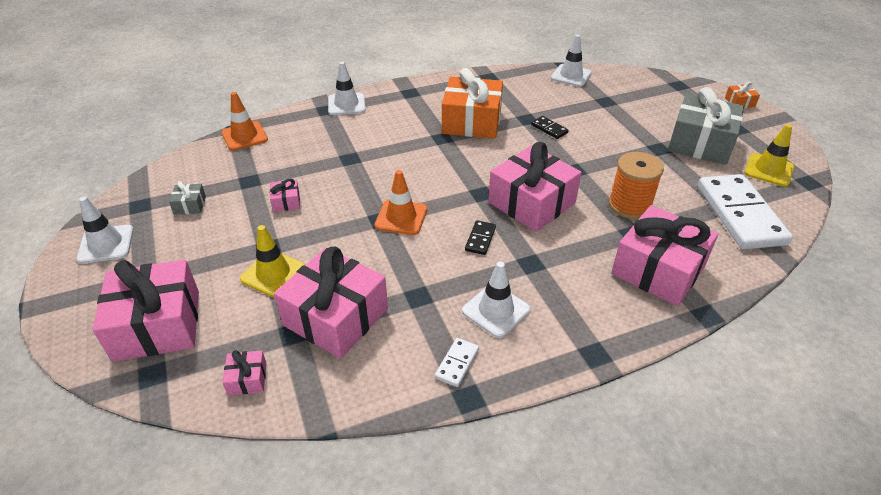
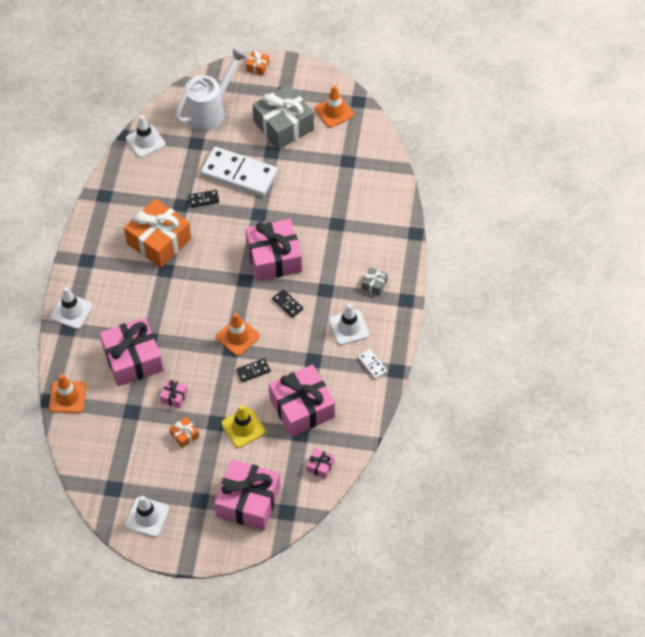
camera: 60 degrees left, 15 degrees up
grey gift [169,181,206,215] -> grey gift moved to [362,267,388,296]
orange spool [609,152,664,219] -> none
pink gift [611,205,718,306] -> pink gift moved to [100,317,163,386]
white domino [698,174,793,249] -> white domino moved to [201,147,278,197]
yellow traffic cone [744,124,794,187] -> orange traffic cone [315,86,354,128]
none -> orange gift [169,417,199,448]
none -> white watering can [175,48,247,131]
none -> black domino [236,358,270,382]

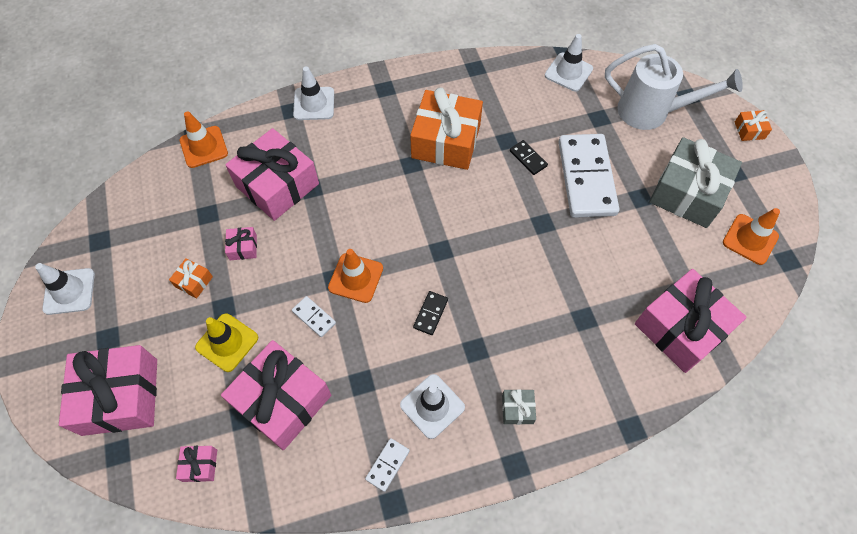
camera: 65 degrees right, 5 degrees up
black domino [236,358,270,382] -> white domino [292,296,336,337]
pink gift [245,219,302,281] -> pink gift moved to [635,269,747,373]

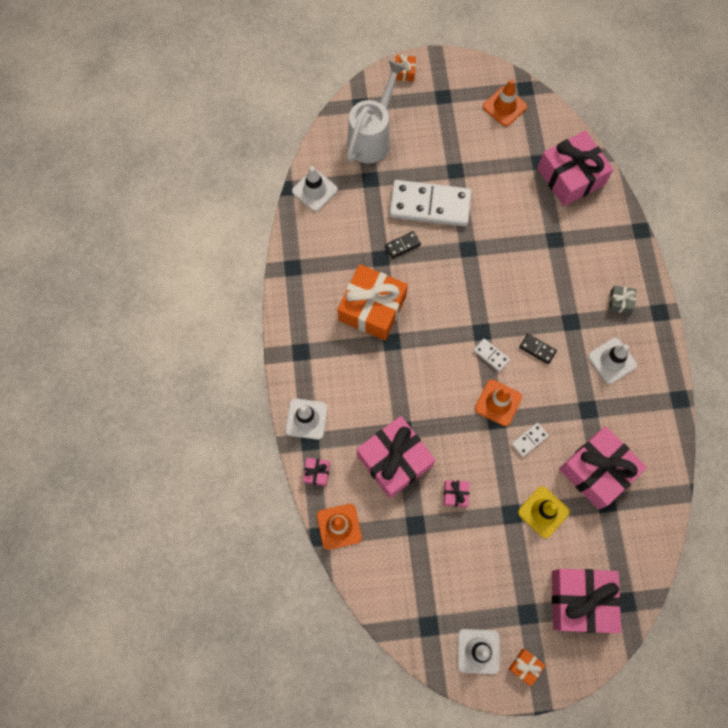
camera: 80 degrees left, 10 degrees up
orange gift [169,258,213,298] -> orange gift moved to [509,649,546,686]
pink gift [176,446,217,482] -> pink gift moved to [303,458,330,486]
white domino [365,438,410,492] -> white domino moved to [474,338,510,372]
grey gift [649,137,742,228] -> none

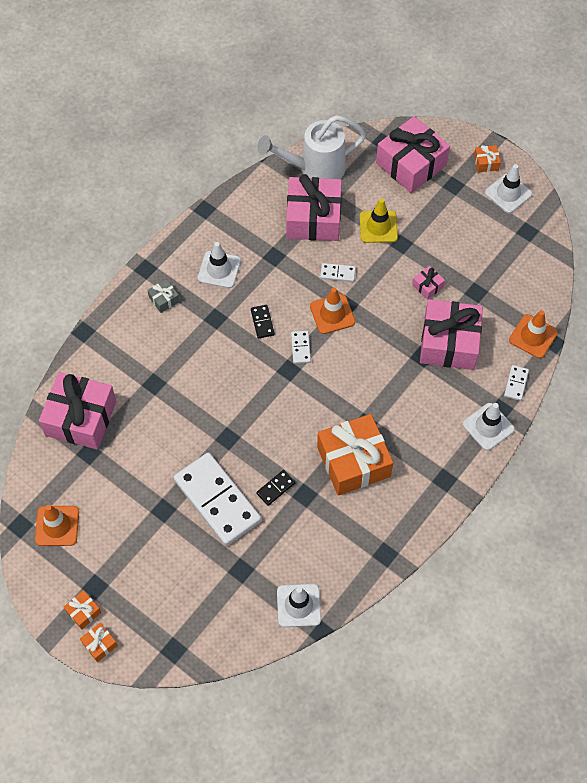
camera: 135 degrees left, 10 degrees down
pink gift [303,458,330,486] -> white domino [504,365,529,401]
white watering can [347,60,406,163] -> white watering can moved to [257,115,366,179]
black domino [385,231,421,259] -> black domino turned 60 degrees counterclockwise [256,470,296,506]
none -> orange gift [64,590,101,629]

